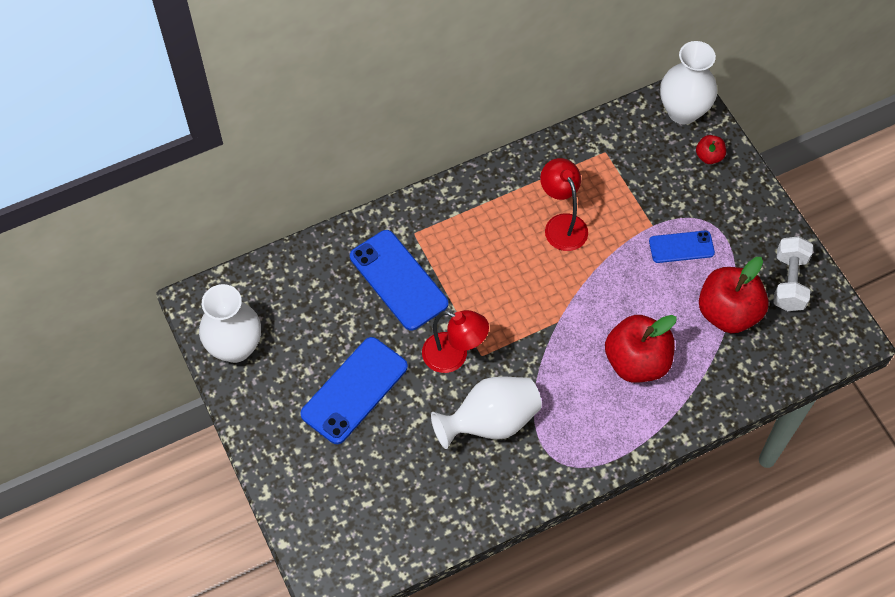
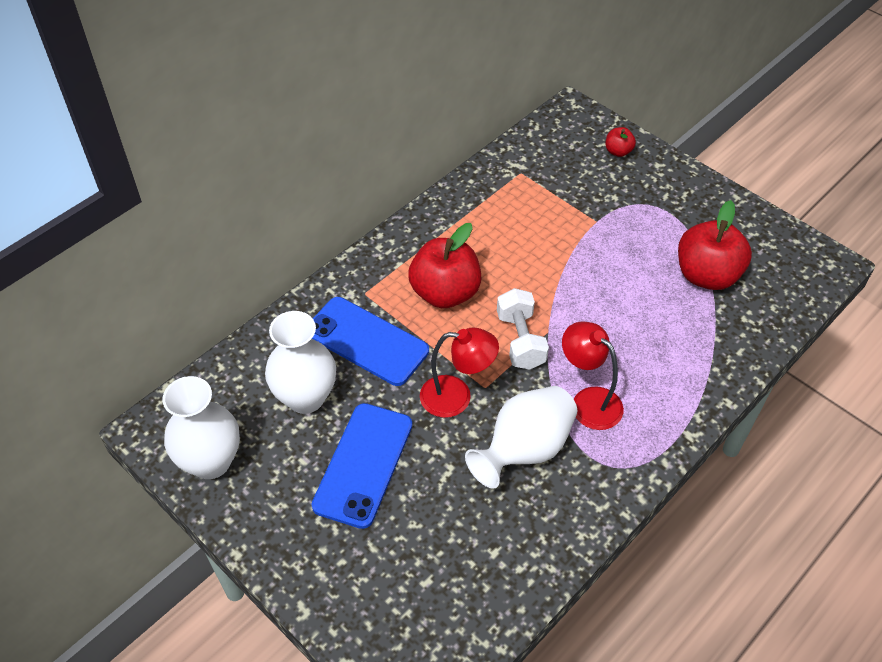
camera: 20 degrees left, 10 degrees down
red lamp [540,158,588,251] -> red lamp moved to [562,321,624,430]
red apple [605,315,677,383] -> red apple moved to [408,223,482,308]
blue phone [649,231,715,263] -> none
white vase [660,41,717,124] -> white vase moved to [265,311,336,414]
white dumbbell [773,236,813,311] -> white dumbbell moved to [497,288,549,370]

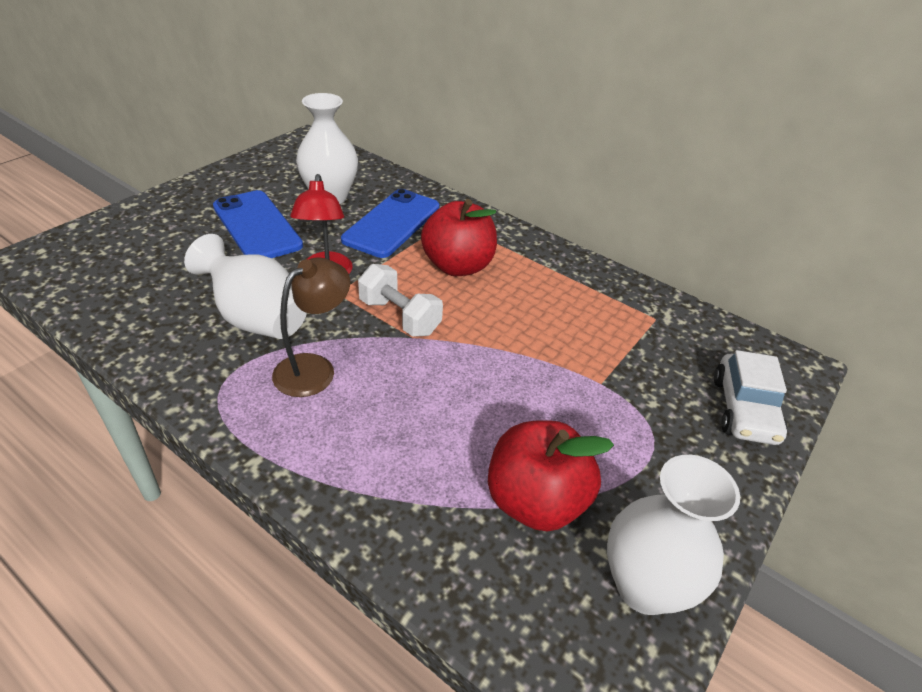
camera: 80 degrees right, 10 degrees down
white vase [163,376,240,479] -> white vase moved to [607,455,740,615]
blue phone [311,403,412,529] -> blue phone turned 45 degrees clockwise [213,190,303,258]
white dumbbell [497,288,549,370] -> white dumbbell turned 60 degrees clockwise [358,264,443,337]
red lamp [562,321,624,430] -> brown lamp [272,257,350,397]
red apple [605,127,636,157] -> white car [714,350,787,445]

